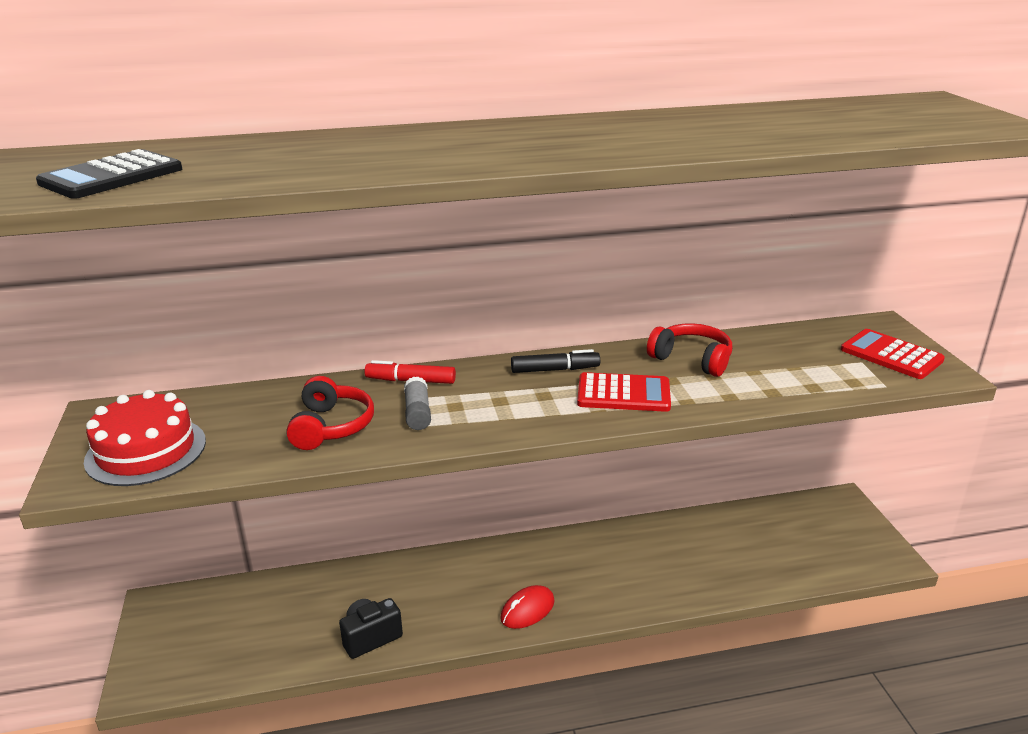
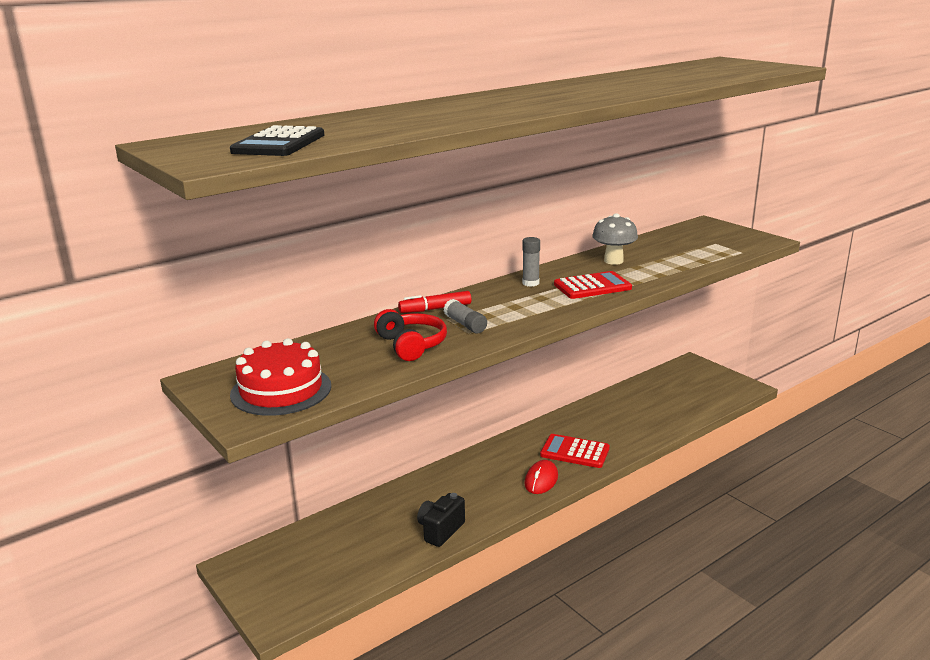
camera: 25 degrees left, 5 degrees down
black marker [511,349,600,373] -> grey glue stick [522,237,540,287]
red headphones [647,323,732,377] -> grey mushroom [592,213,638,265]
red calculator [841,329,945,379] -> red calculator moved to [540,434,610,468]

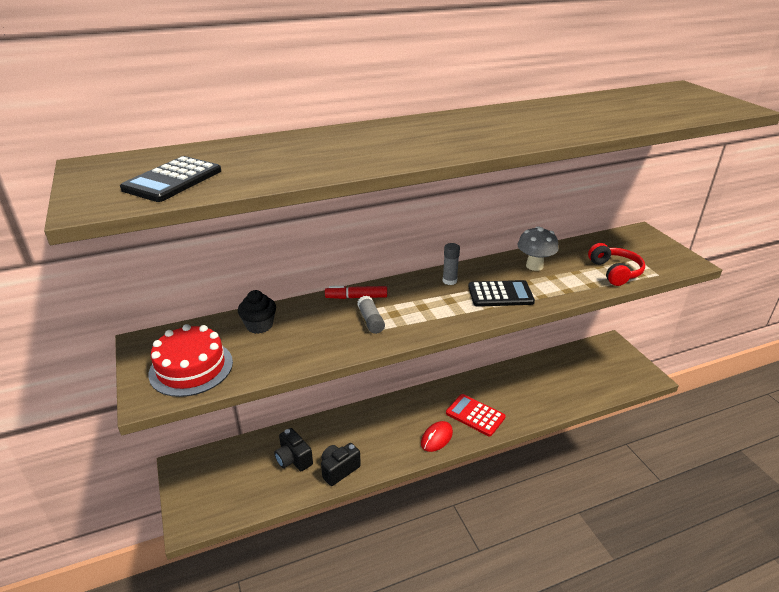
camera: 15 degrees right, 10 degrees up
red headphones [374,309,447,361] -> red headphones moved to [588,243,645,286]
red calculator [554,271,632,299] -> black calculator [468,280,535,307]
none -> black cupcake [238,290,276,334]
none -> black camera [274,428,313,471]

